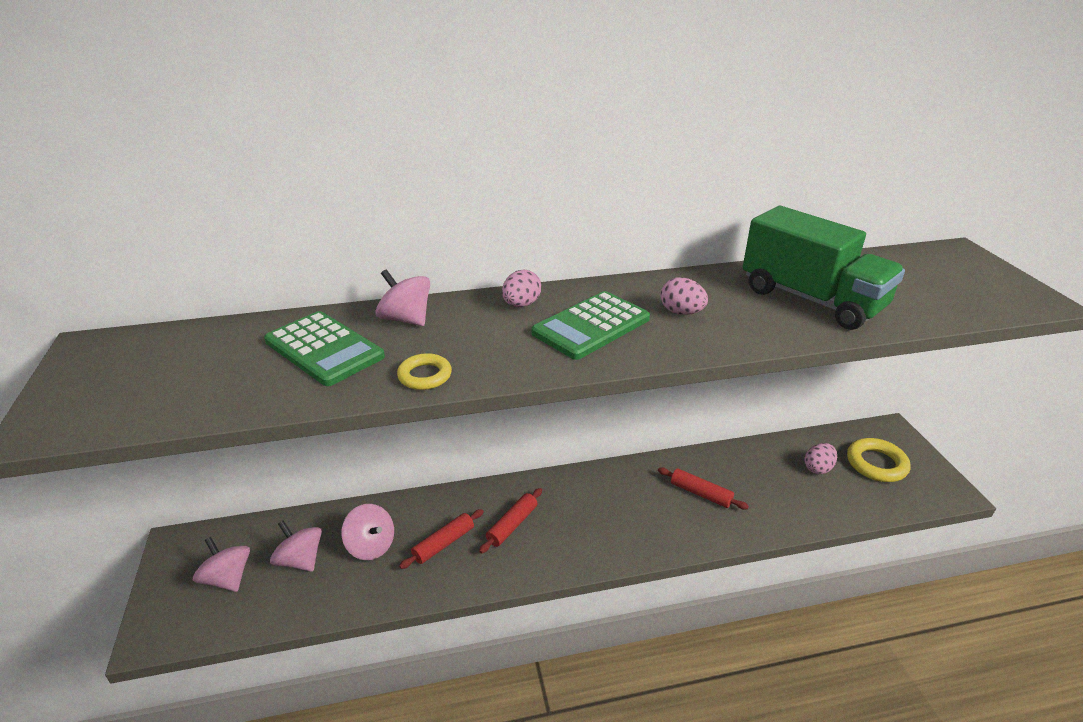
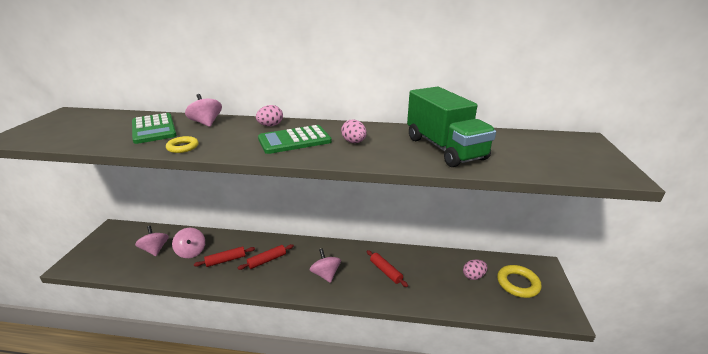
camera: 20 degrees right, 5 degrees down
pink spinning top [193,537,250,592] -> pink spinning top moved to [310,248,341,283]

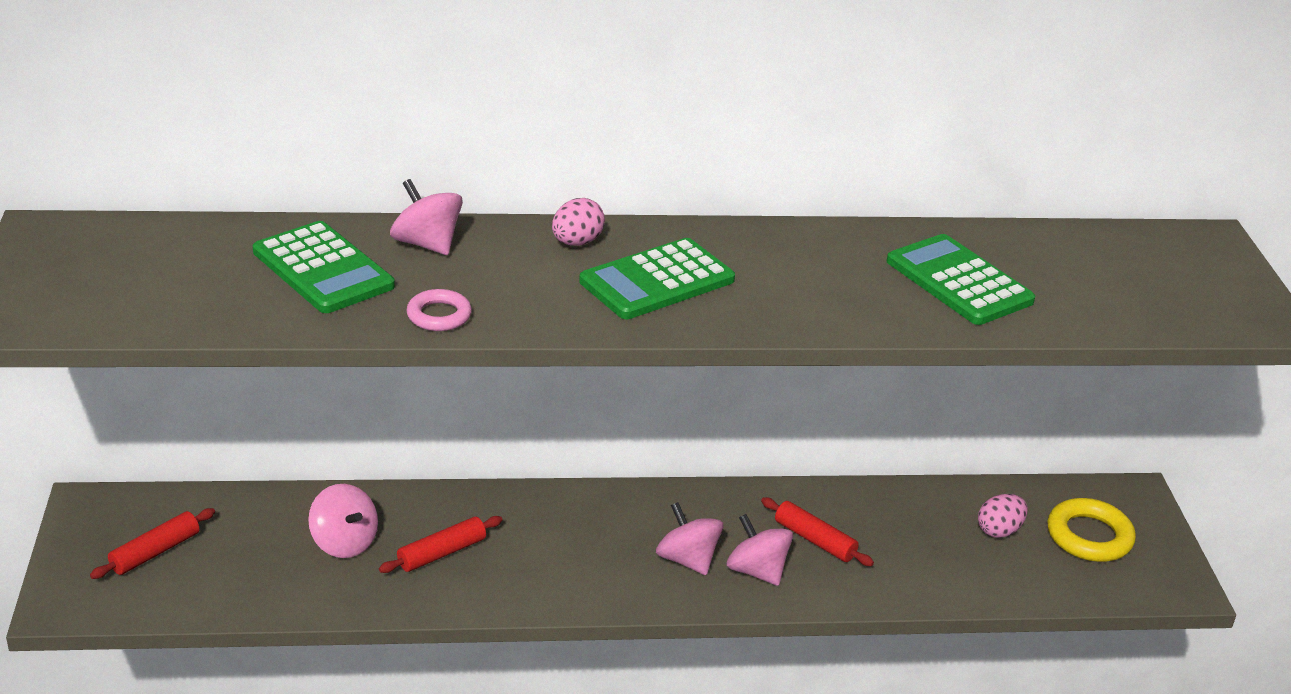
camera: 15 degrees left, 5 degrees up
pink spinning top [135,226,169,256] -> pink spinning top moved to [727,514,793,586]
yellow ring [166,136,199,153] -> pink ring [406,289,472,331]
red rolling pin [238,244,294,270] -> red rolling pin moved to [90,508,215,579]
pink egg [341,120,367,143] -> none
green truck [407,86,496,167] -> green calculator [887,234,1035,325]

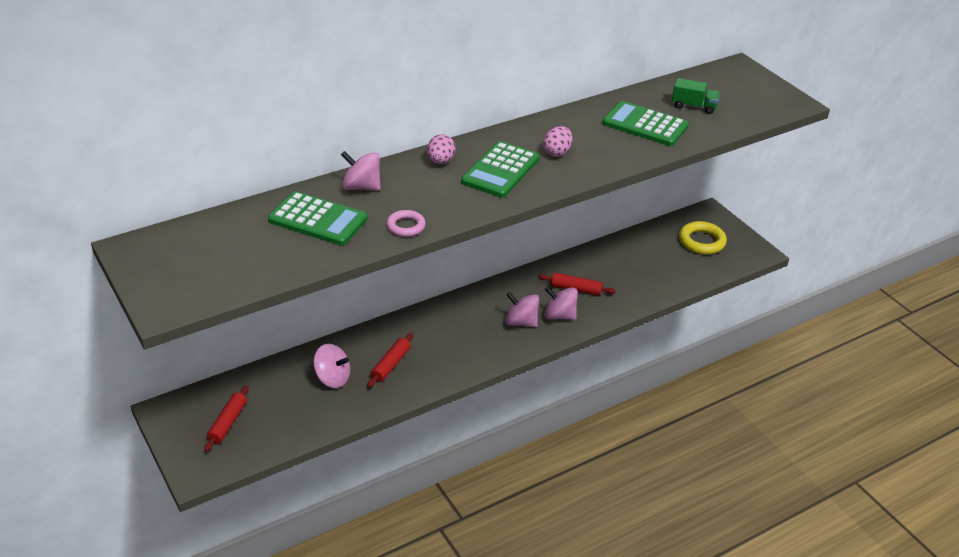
camera: 25 degrees left, 5 degrees up
pink egg [978,494,1028,538] -> pink egg moved to [543,126,573,157]
none -> green truck [672,78,720,114]

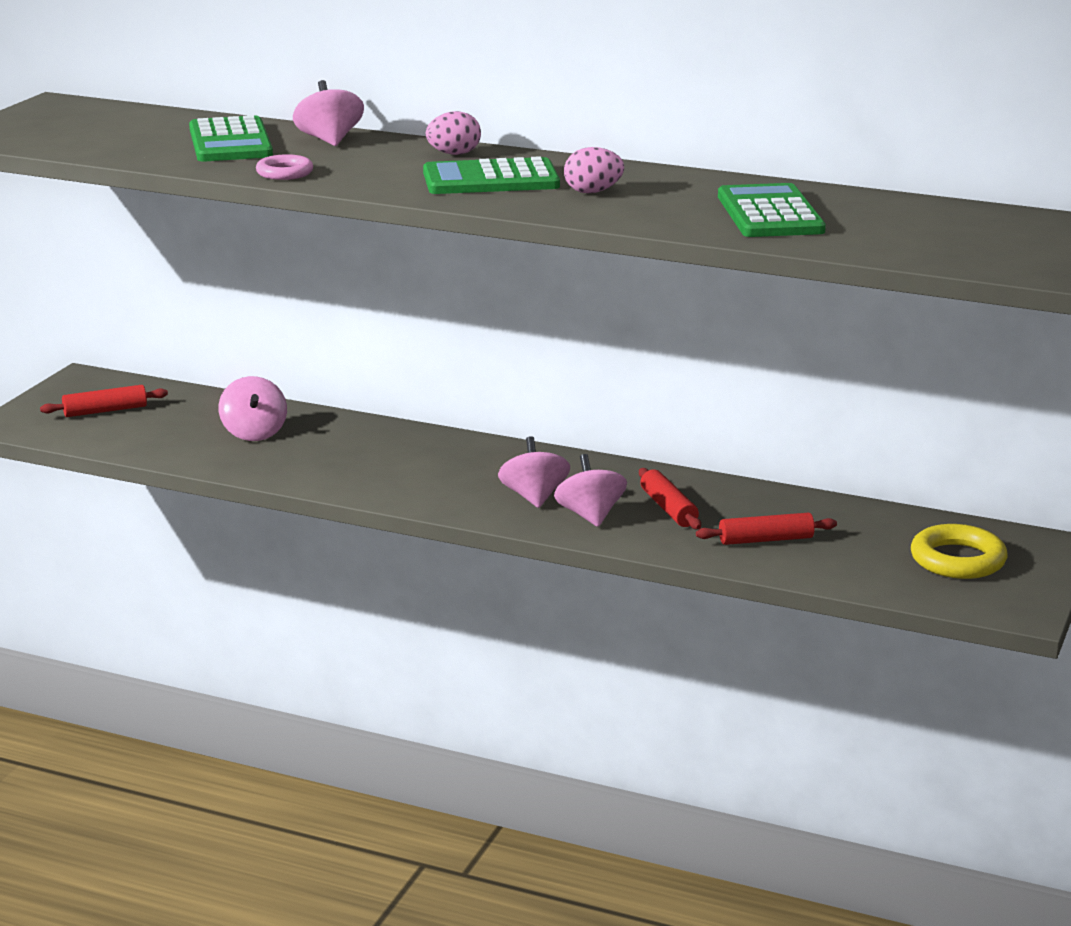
camera: 55 degrees right, 15 degrees down
red rolling pin [367,333,413,388] -> red rolling pin moved to [696,513,837,545]
green truck [672,78,720,114] -> none

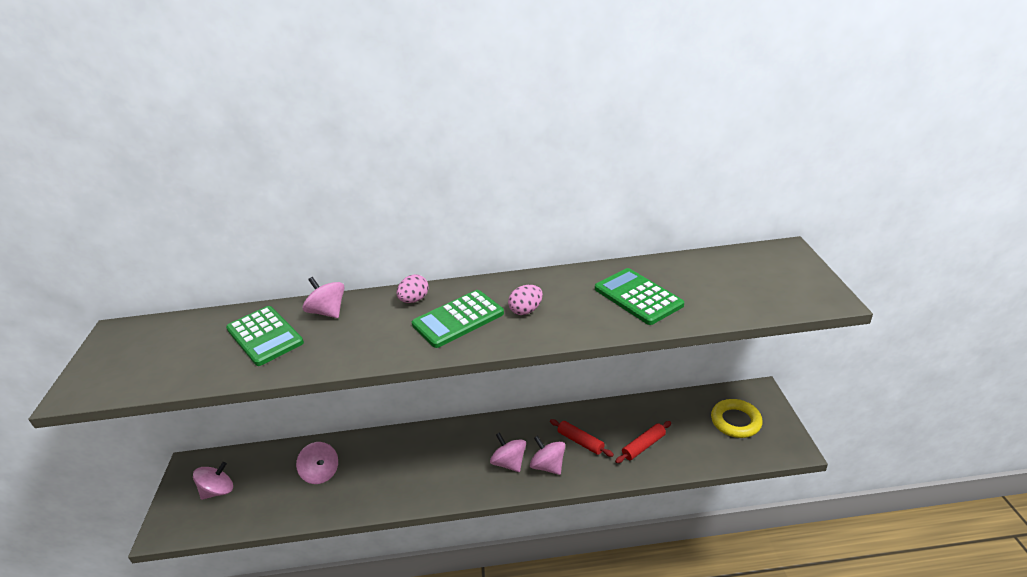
camera: 25 degrees left, 10 degrees up
red rolling pin [40,385,168,417] -> pink spinning top [193,462,233,500]
pink ring [256,154,313,180] -> none

